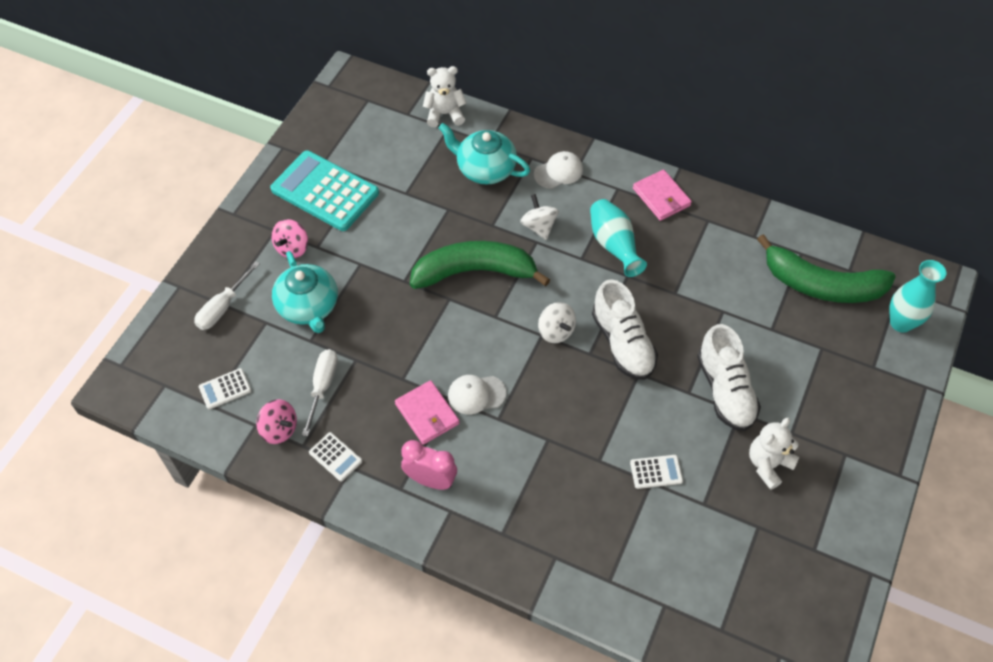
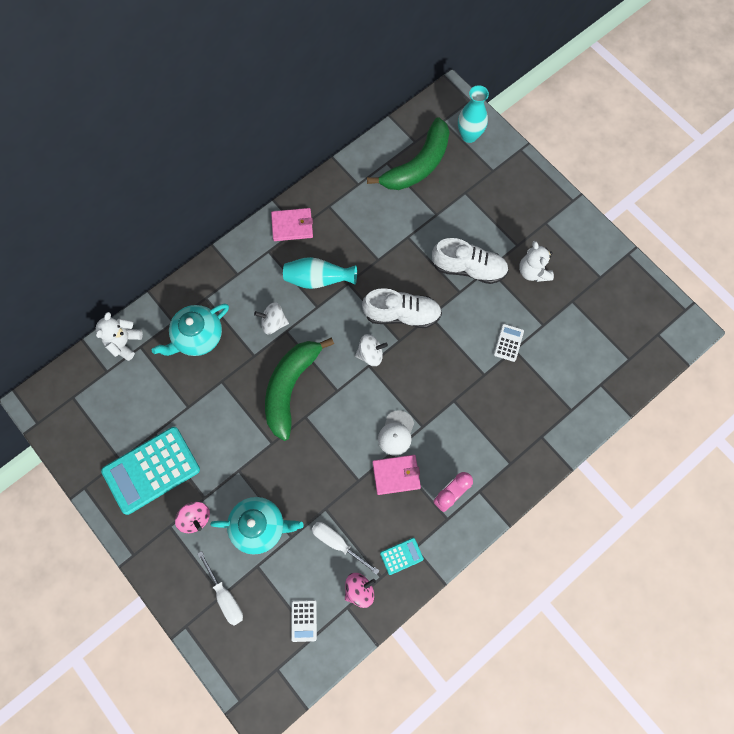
camera: 65 degrees left, 15 degrees up
white calculator [309,432,362,481] -> turquoise calculator [380,538,424,575]
white cap [534,151,583,189] -> none

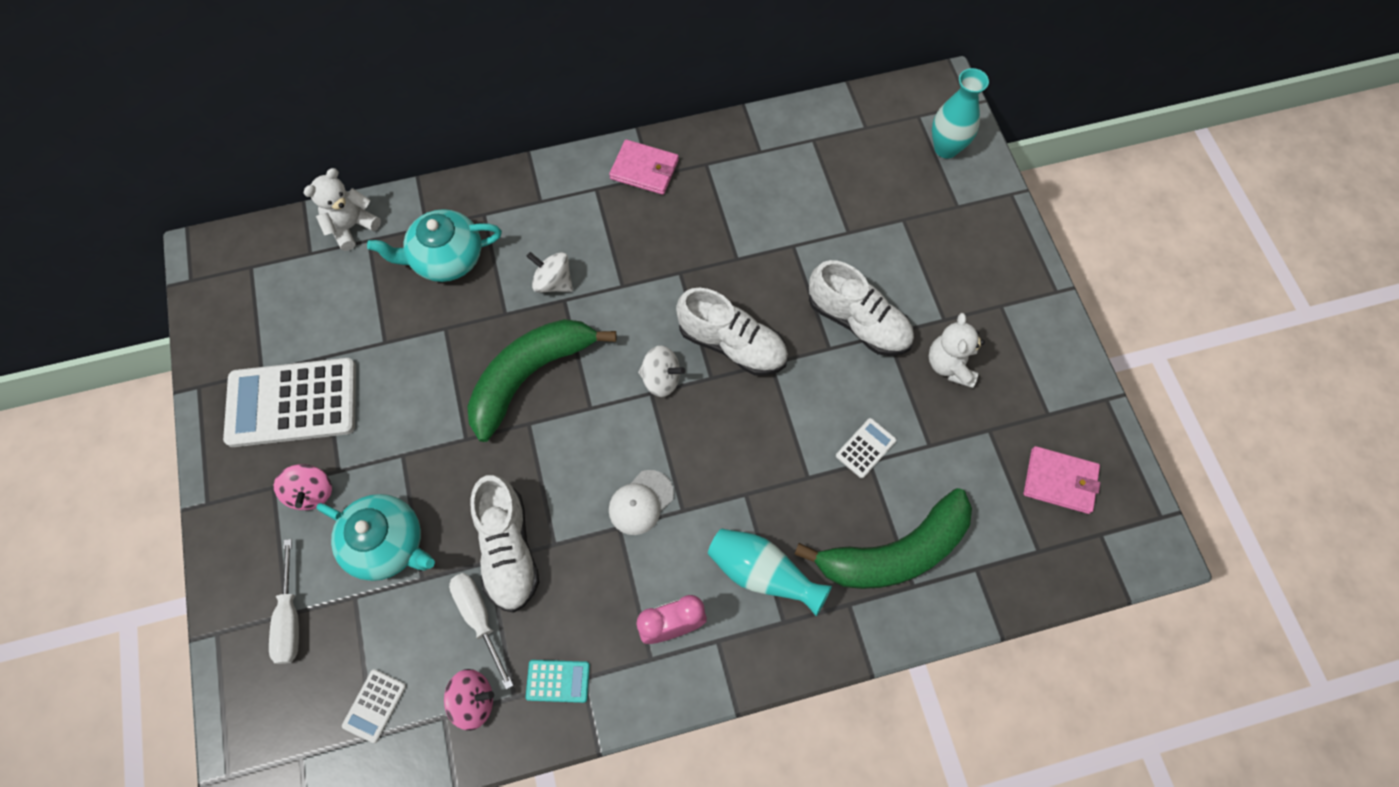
camera: 25 degrees right, 5 degrees down
turquoise calculator [101,427,200,515] -> white calculator [223,358,356,447]
turquoise vase [283,257,357,289] -> turquoise vase moved to [708,529,832,616]
green banana [367,117,450,190] -> green banana moved to [794,488,972,589]
pink wallet [372,455,421,495] -> pink wallet moved to [1024,446,1100,514]
none -> white shoe [470,475,539,613]

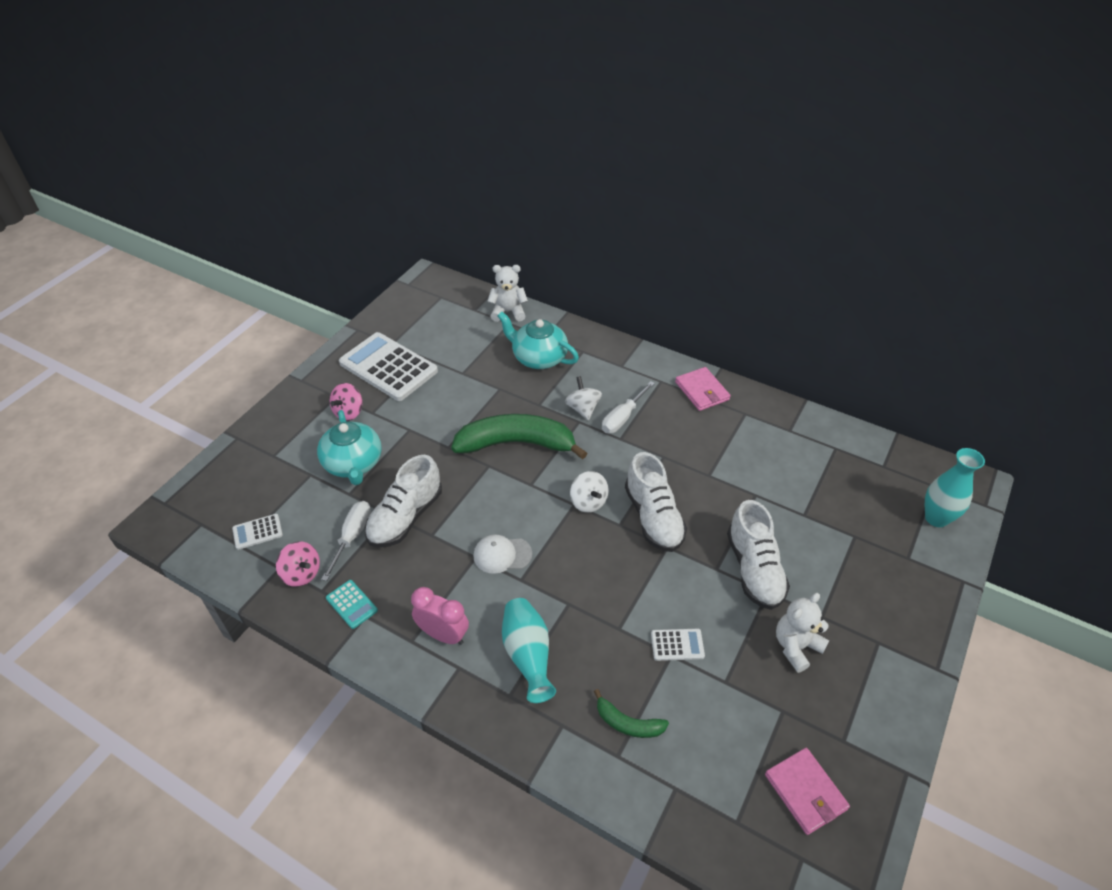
camera: 45 degrees right, 20 degrees down
white screwdriver [269,539,299,664] -> white screwdriver moved to [602,381,655,433]
green banana [794,488,972,589] -> green banana [594,689,669,738], size x0.47

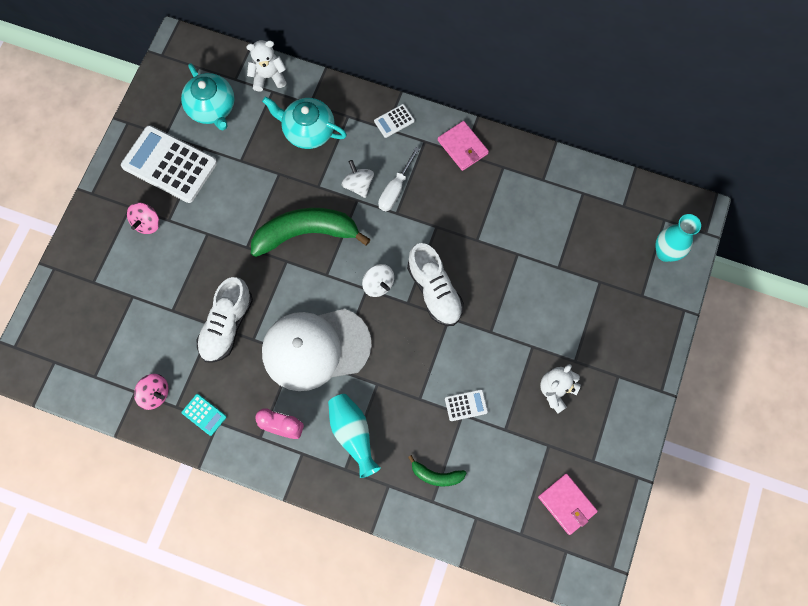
camera: 10 degrees left, 25 degrees up
white calculator [232,514,283,550] -> white calculator moved to [374,104,415,138]
turquoise teapot [317,410,382,485] -> turquoise teapot moved to [181,63,235,130]
white screwdriver [321,501,371,581] -> none
white cap [473,534,532,574] -> white cap [262,309,372,391], size x2.26
white shoe [727,500,790,610] -> none

